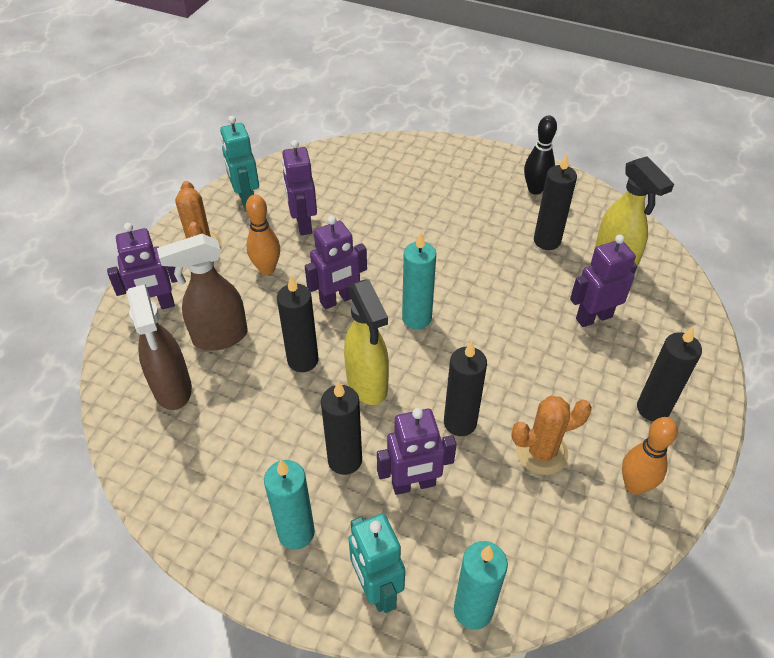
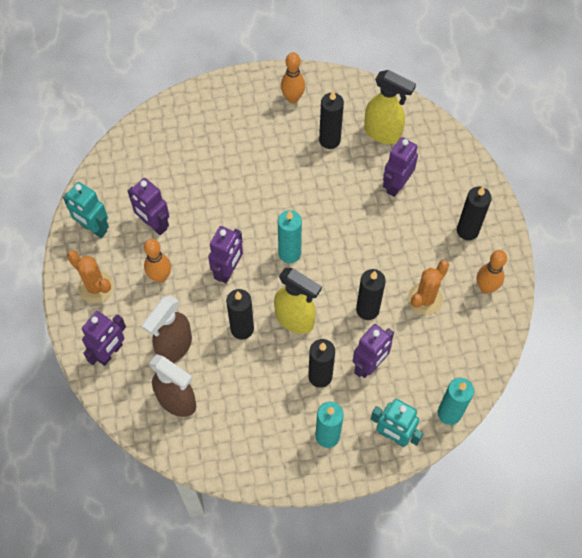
camera: 35 degrees left, 15 degrees up
black bowling pin [524,115,557,195] -> orange bowling pin [281,52,305,103]

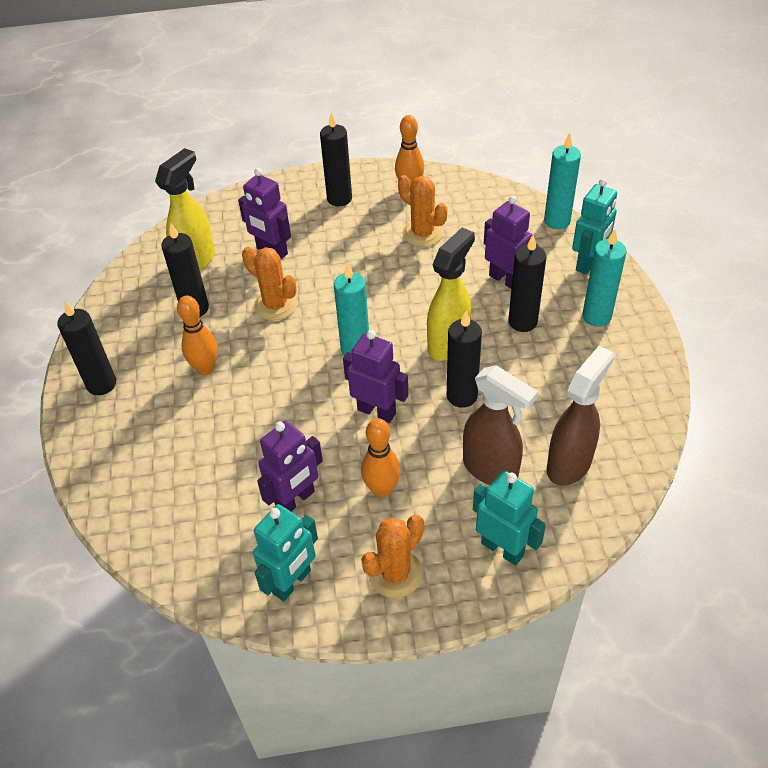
camera: 85 degrees left, 15 degrees down
purple robot [82,311,126,366] -> turquoise robot [473,470,546,565]
orange bowling pin [281,52,305,103] -> orange bowling pin moved to [177,295,218,375]
black candle [356,269,386,320] -> black candle moved to [57,301,116,395]
none -> orange cactus [242,247,297,321]

